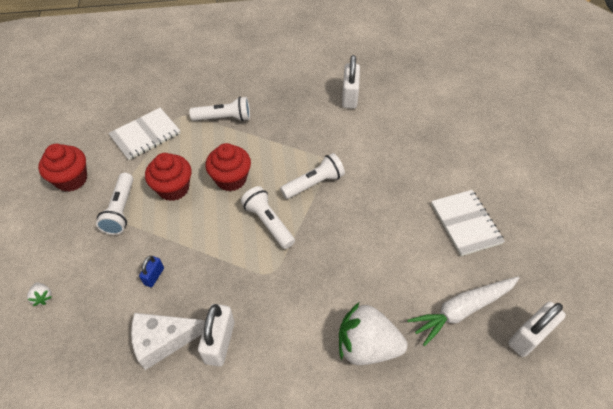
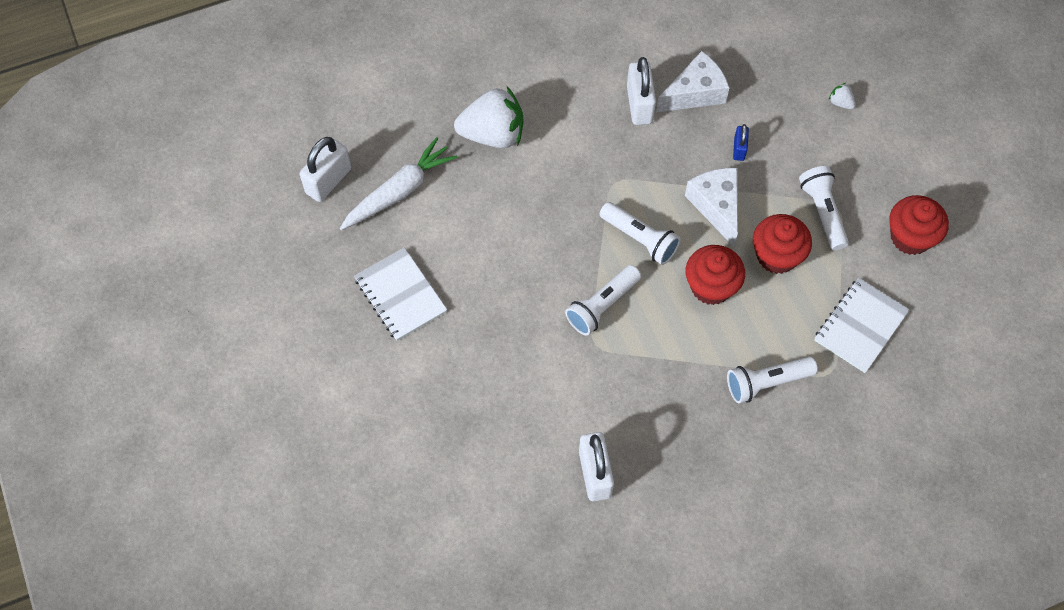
camera: 165 degrees right, 10 degrees up
none -> white cheese [685,168,738,247]

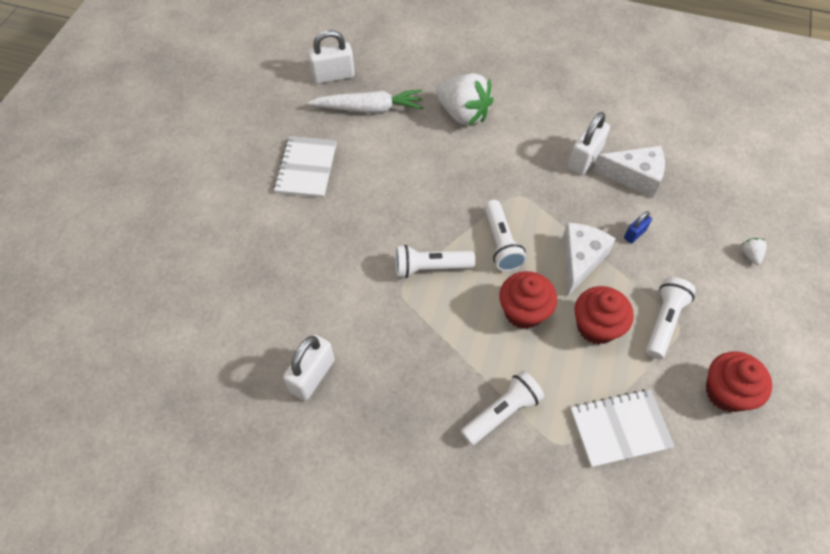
camera: 40 degrees right, 5 degrees down
white flashlight [727,357,818,403] -> white flashlight turned 120 degrees clockwise [461,371,544,445]

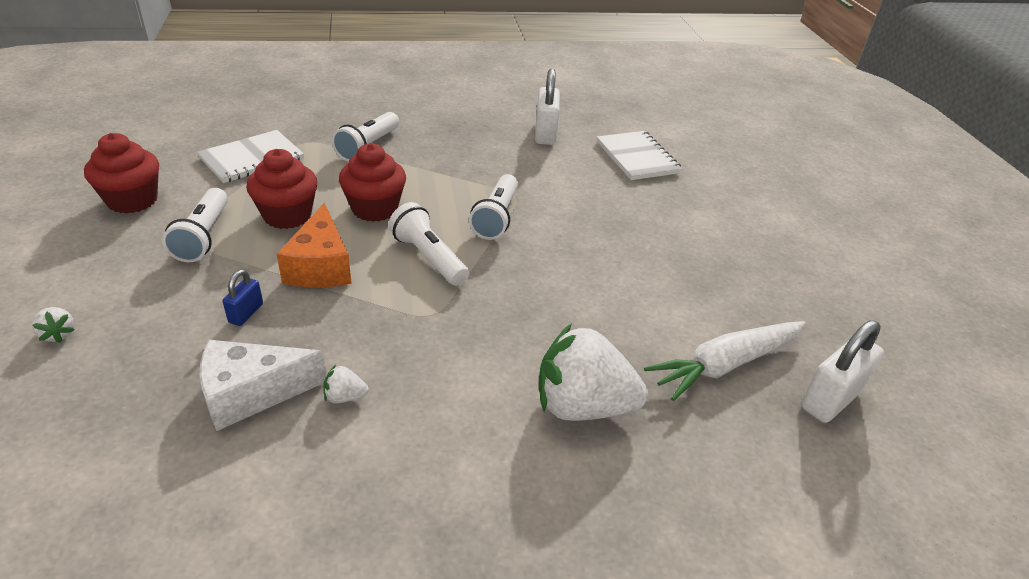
camera: 150 degrees right, 20 degrees down
white notebook [274,136,337,198] -> white notebook moved to [597,131,683,180]
white flashlight [396,245,475,278] -> white flashlight turned 135 degrees clockwise [469,174,518,240]
white cheese [562,223,616,296] -> orange cheese [277,203,352,287]
white padlock [568,112,610,175] -> white strawberry [324,365,369,403]

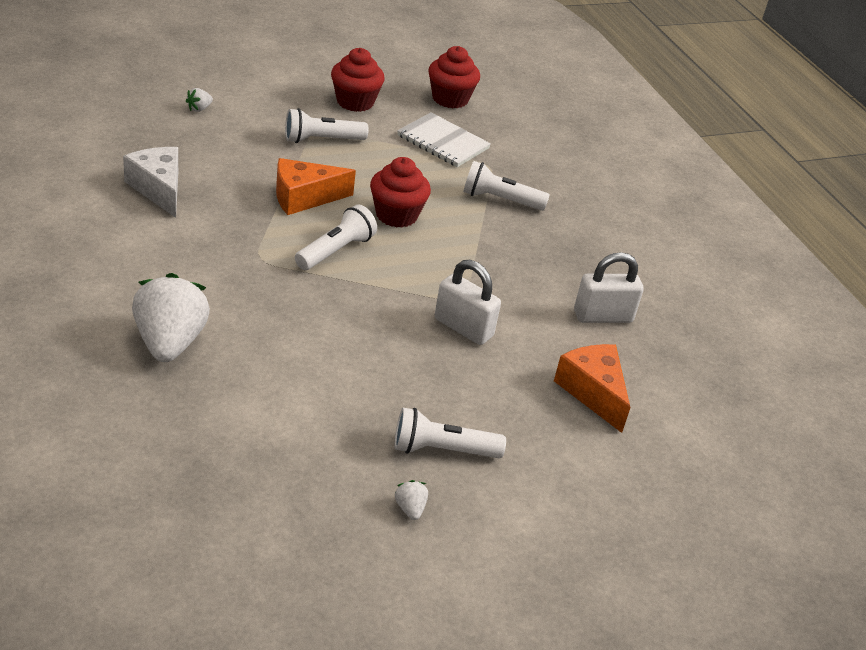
camera: 75 degrees right, 0 degrees up
blue padlock [223,269,263,326] -> none
red cupcake [246,149,318,229] -> red cupcake moved to [428,46,480,108]
white strawberry [324,365,369,403] -> white strawberry moved to [395,480,428,520]
white flashlight [469,174,518,240] -> white flashlight moved to [394,407,506,458]
white notebook [597,131,683,180] -> orange cheese [554,344,631,433]
white carrot [644,321,806,401] -> none
white padlock [801,320,884,423] -> white padlock moved to [435,260,501,345]

